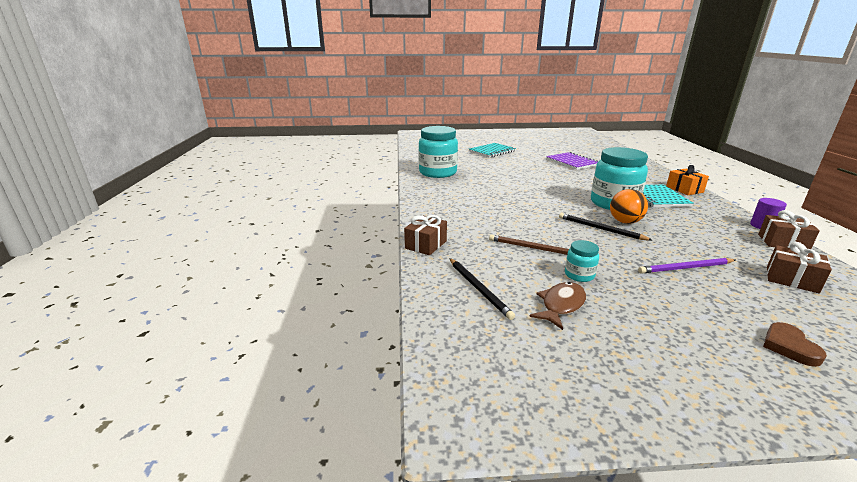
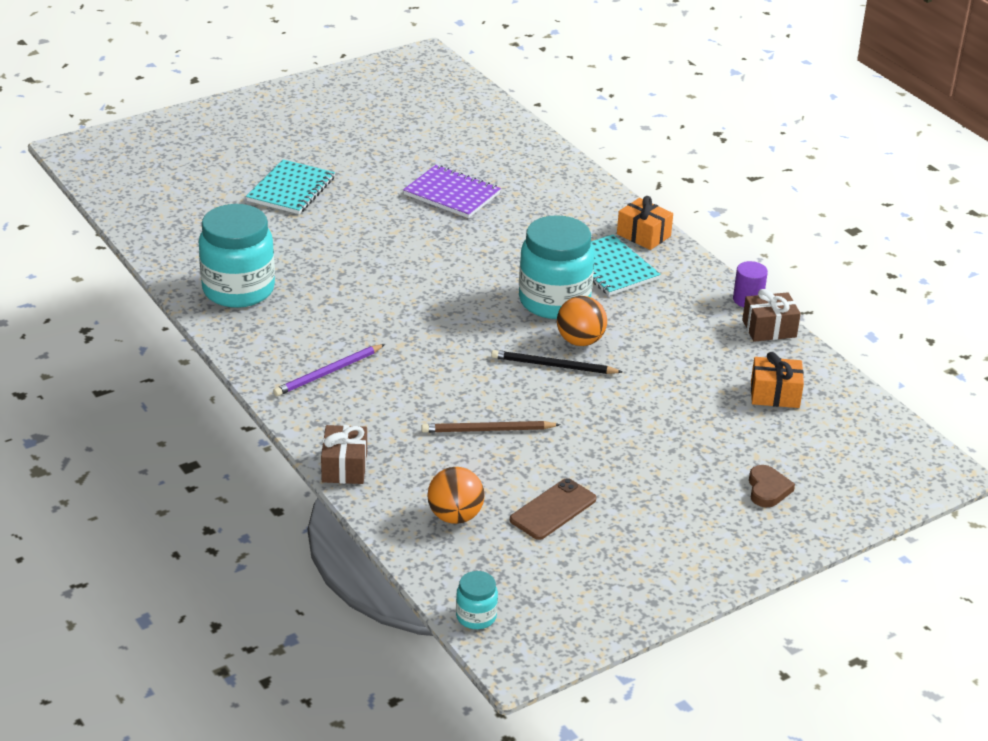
camera: 30 degrees left, 10 degrees up
black pencil [449,258,515,320] -> orange ball [427,467,484,524]
brown fish [529,282,586,330] -> brown phone [510,478,596,540]
turquoise jar [565,240,599,282] -> turquoise jar moved to [456,571,498,629]
purple pencil [638,258,735,274] -> purple pencil moved to [273,344,385,396]
brown heart [763,322,827,367] -> brown heart turned 150 degrees counterclockwise [749,465,795,507]
brown gift [767,242,832,294] -> orange gift [751,352,804,408]

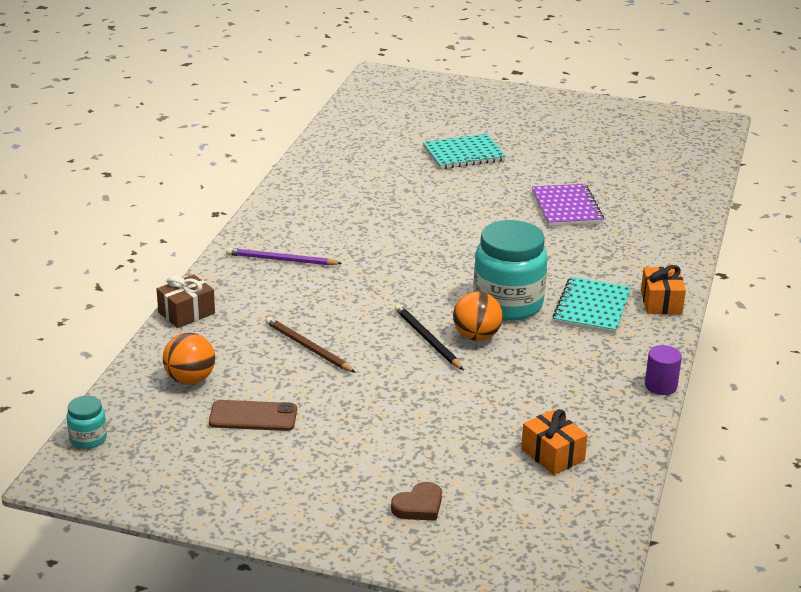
camera: 50 degrees right, 5 degrees down
turquoise jar [199,204,275,308] -> none
brown gift [742,289,801,342] -> none

